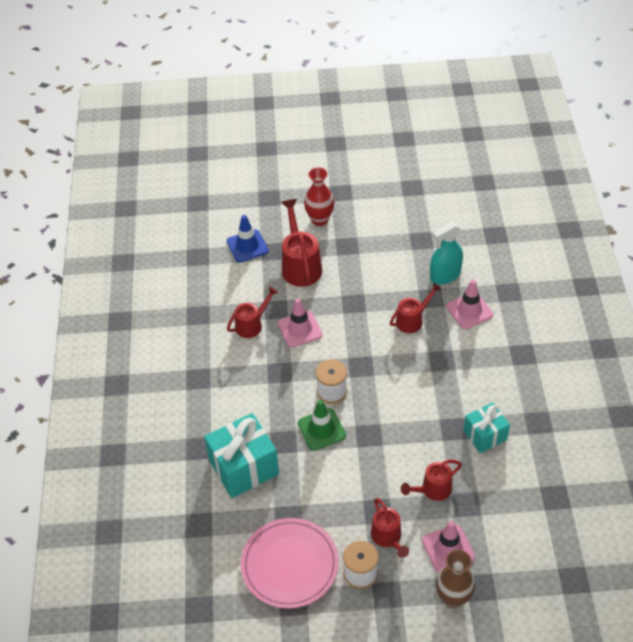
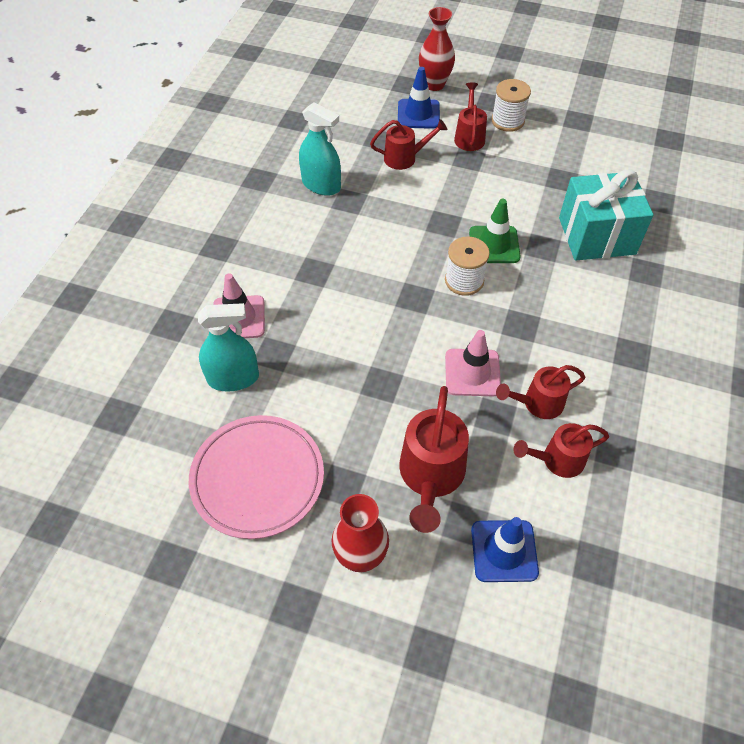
camera: 160 degrees left, 5 degrees up
pink plate [241,518,339,609] -> pink plate moved to [189,415,324,539]
red watering can [390,283,442,333] -> red watering can moved to [513,423,609,478]
pink traffic cone [422,521,475,573] -> blue traffic cone [398,67,440,129]
brown vase [436,550,475,608] -> red vase [419,7,455,91]
turquoise gift [463,402,510,453] -> turquoise spray bottle [299,102,341,196]

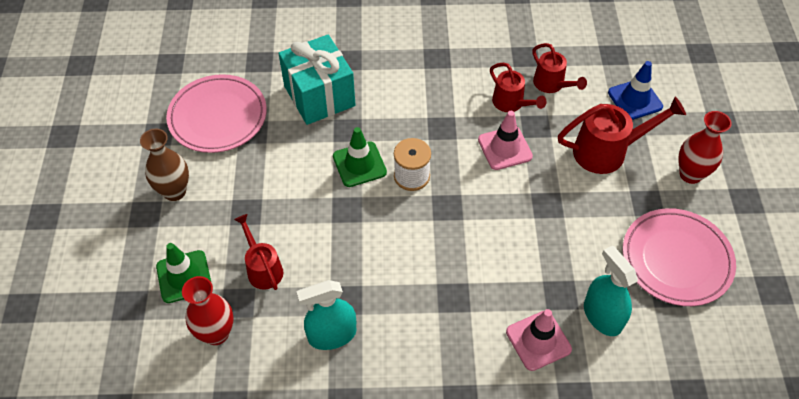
camera: 110 degrees left, 0 degrees up
turquoise spray bottle [299,102,341,196] -> turquoise spray bottle turned 120 degrees counterclockwise [297,280,356,350]
blue traffic cone [398,67,440,129] -> green traffic cone [156,243,211,303]
red vase [419,7,455,91] -> red vase moved to [182,276,234,345]
red watering can [454,82,487,151] -> none
white spool [491,79,531,132] -> brown vase [140,129,189,201]
none -> pink plate [166,74,267,153]

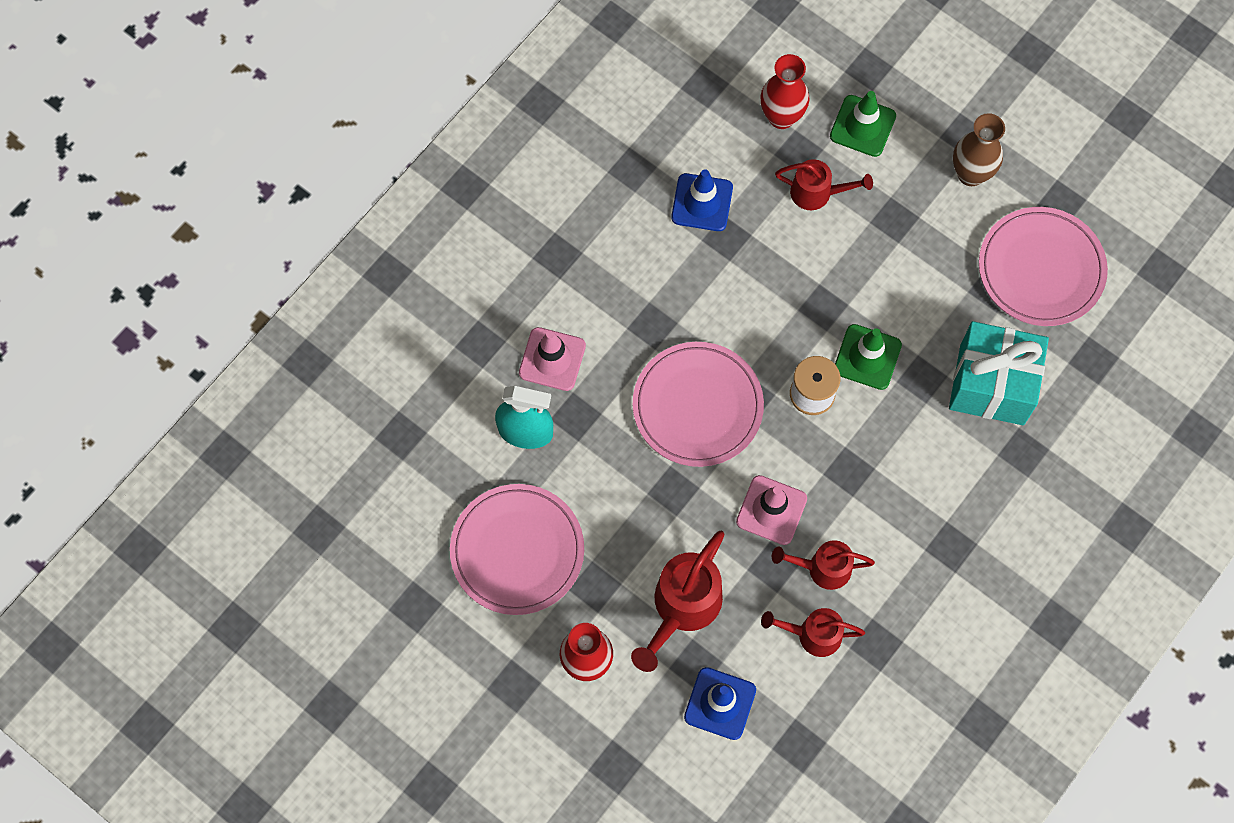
camera: 130 degrees right, 15 degrees up
turquoise spray bottle [297,280,356,350] -> blue traffic cone [671,169,733,231]
none -> pink plate [633,342,764,467]

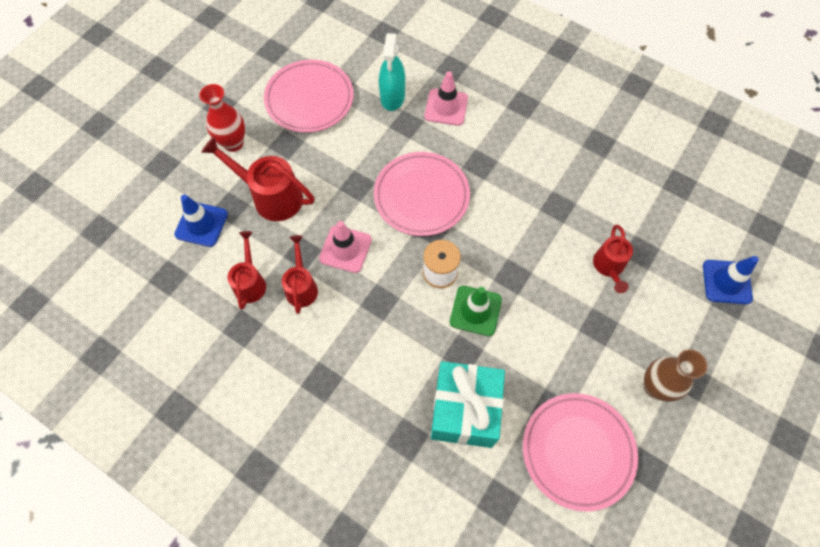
camera: 85 degrees right, 5 degrees down
blue traffic cone [671,169,733,231] -> blue traffic cone moved to [703,256,759,304]
red vase [761,54,809,129] -> none
green traffic cone [830,91,896,157] -> none

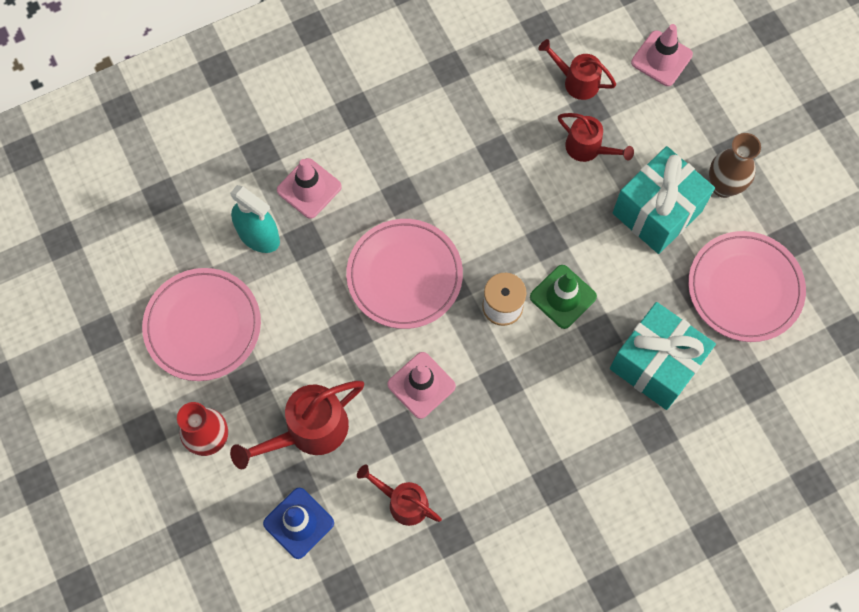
camera: 60 degrees left, 5 degrees up
red watering can [282,235,318,314] -> red watering can moved to [538,39,616,100]
blue traffic cone [703,256,759,304] -> pink traffic cone [631,24,693,86]
none -> turquoise gift [613,146,715,254]

